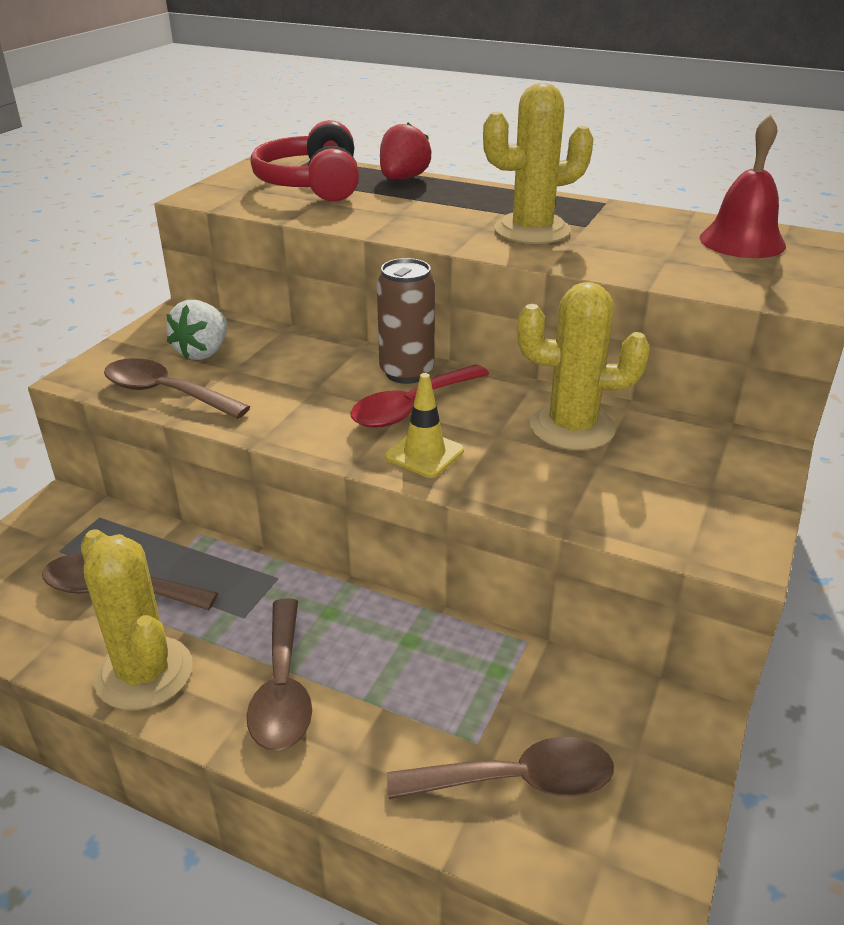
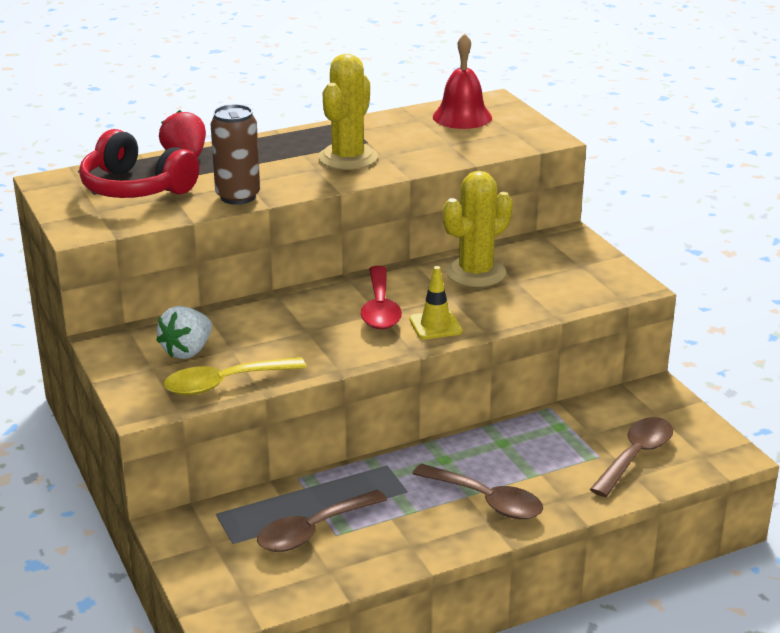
camera: 50 degrees left, 5 degrees down
yellow cactus [81,529,193,710] -> none
brown spoon [104,358,250,419] -> yellow spoon [164,357,306,395]
white strawberry [166,300,227,360] -> white strawberry turned 60 degrees clockwise [156,306,212,359]
brown can [377,258,435,384] -> brown can moved to [210,104,260,205]

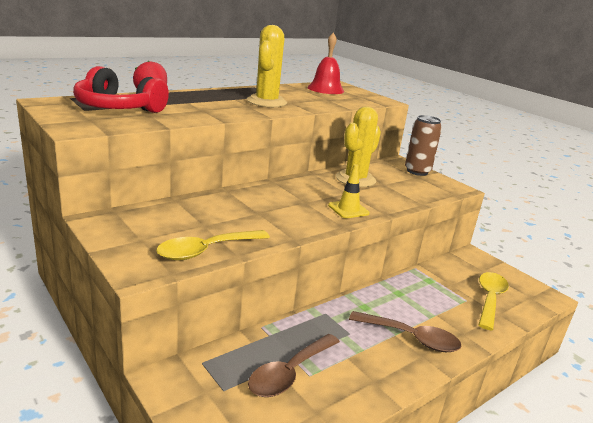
camera: 15 degrees left, 5 degrees down
white strawberry [156,306,212,359] -> none
brown can [210,104,260,205] -> brown can moved to [405,115,442,176]
red spoon [361,266,402,329] -> none
brown spoon [590,417,673,497] -> yellow spoon [479,272,509,331]

